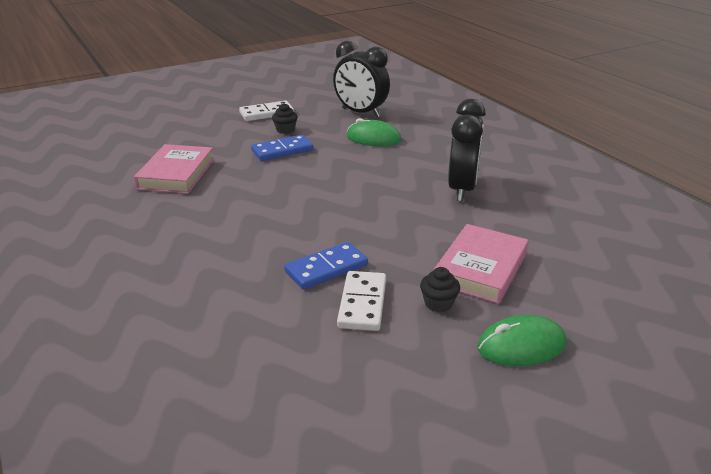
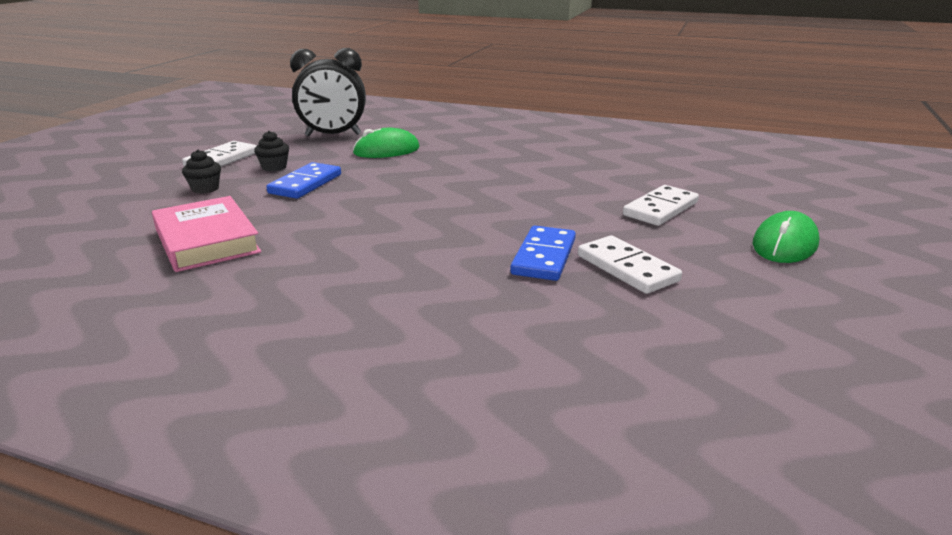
camera: 40 degrees left, 5 degrees down
black cupcake [420,267,460,312] -> black cupcake moved to [182,150,221,194]
pink book [434,224,529,304] -> white domino [623,185,699,226]
black clock [448,99,486,201] -> none

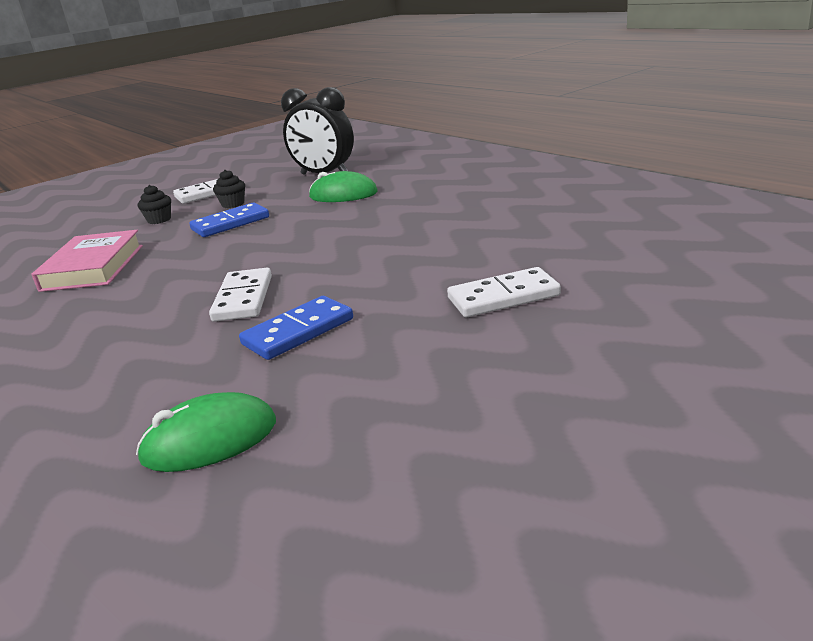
camera: 35 degrees right, 0 degrees up
white domino [578,235,682,294] -> white domino moved to [209,268,272,322]
green mouse [753,211,819,263] -> green mouse moved to [136,392,276,472]

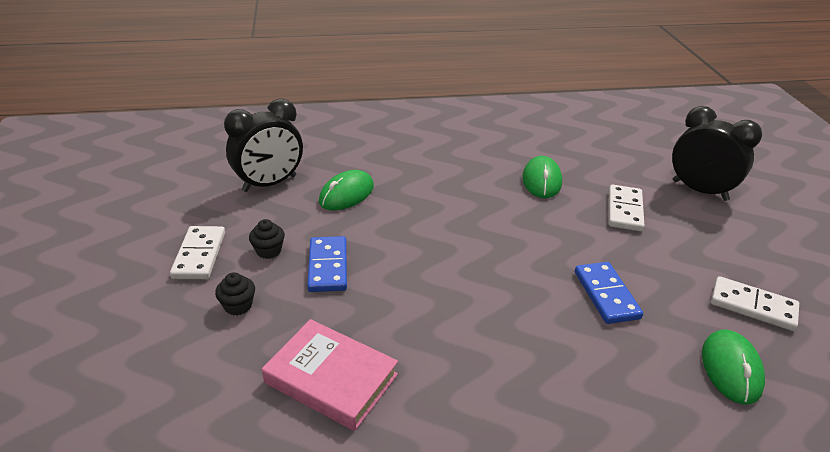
camera: 65 degrees left, 10 degrees up
white domino [209,268,272,322] -> white domino moved to [711,276,799,331]
none -> green mouse [522,156,562,198]
none -> black clock [672,106,762,201]

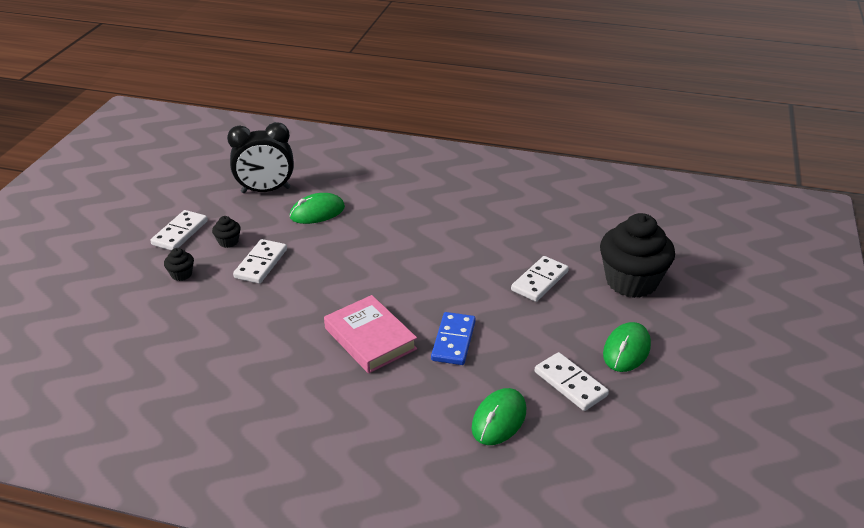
camera: 25 degrees right, 0 degrees up
pink book [262,319,398,431] -> pink book moved to [324,295,417,374]
blue domino [307,236,347,292] -> white domino [233,239,287,284]
green mouse [522,156,562,198] -> green mouse moved to [603,322,651,372]
black clock [672,106,762,201] -> black cupcake [600,213,675,298]

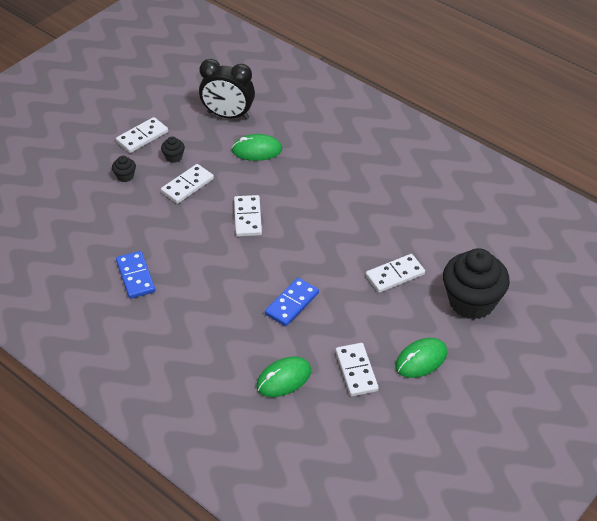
camera: 25 degrees right, 10 degrees up
pink book [324,295,417,374] -> none
none -> blue domino [116,251,155,299]
none -> white domino [234,195,262,237]

